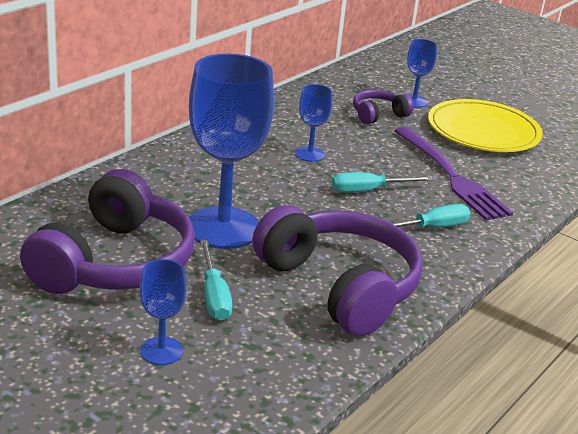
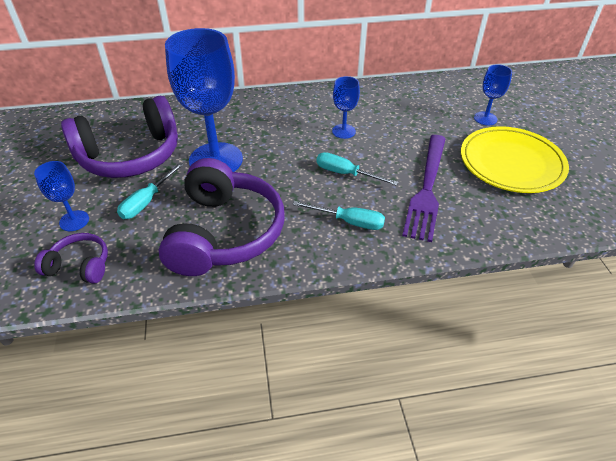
camera: 45 degrees right, 15 degrees up
purple headphones [353,90,414,124] -> purple headphones moved to [34,233,108,284]

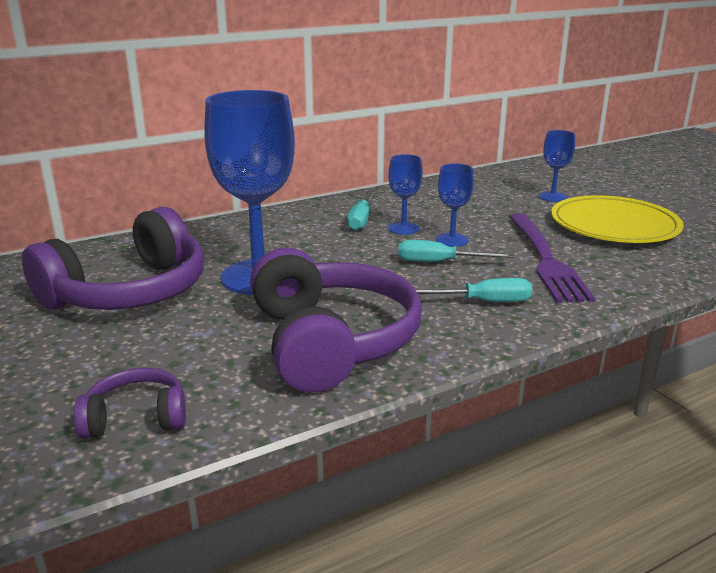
camera: 20 degrees left, 20 degrees down
blue goblet [34,161,89,231] -> blue goblet moved to [436,163,474,247]
turquoise screwdriver [117,162,184,219] -> turquoise screwdriver moved to [347,190,373,231]

